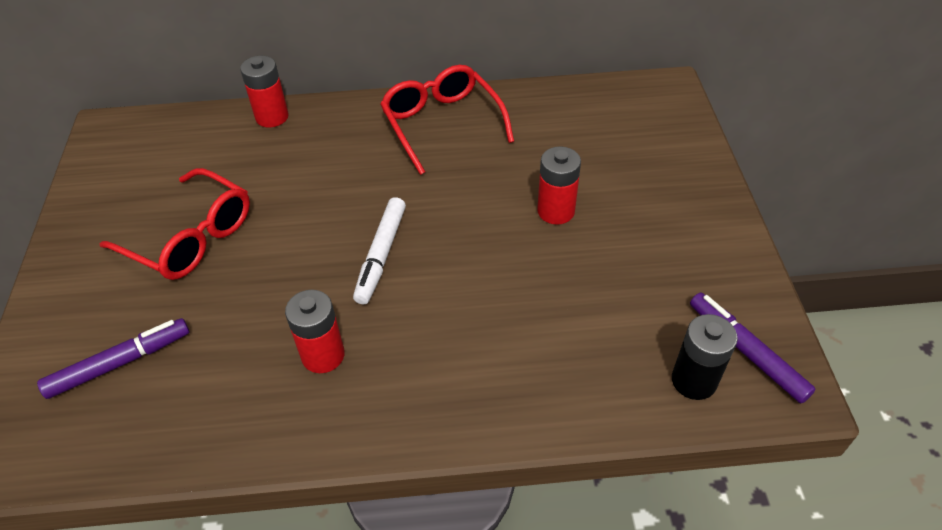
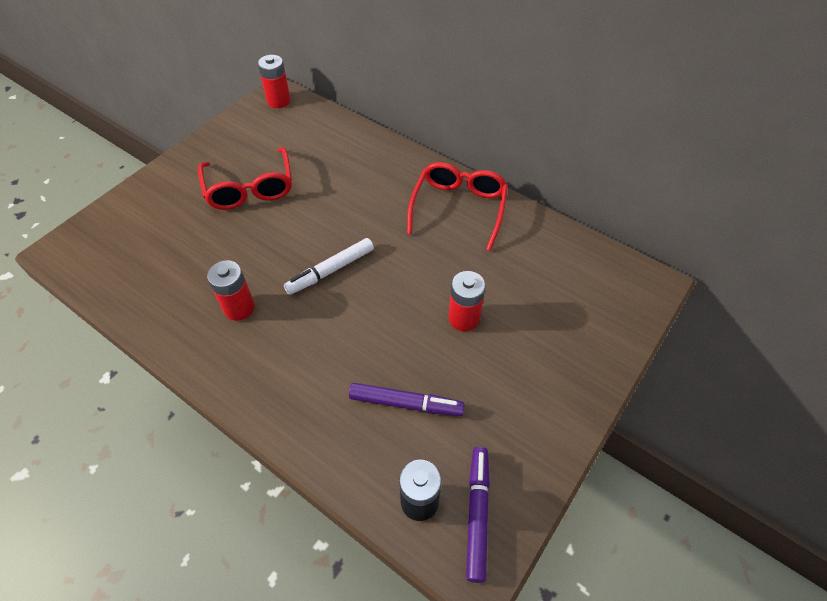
camera: 40 degrees right, 5 degrees up
purple marker [37,318,190,399] -> purple marker moved to [349,383,465,416]
red battery [240,56,289,127] -> red battery moved to [258,55,291,108]

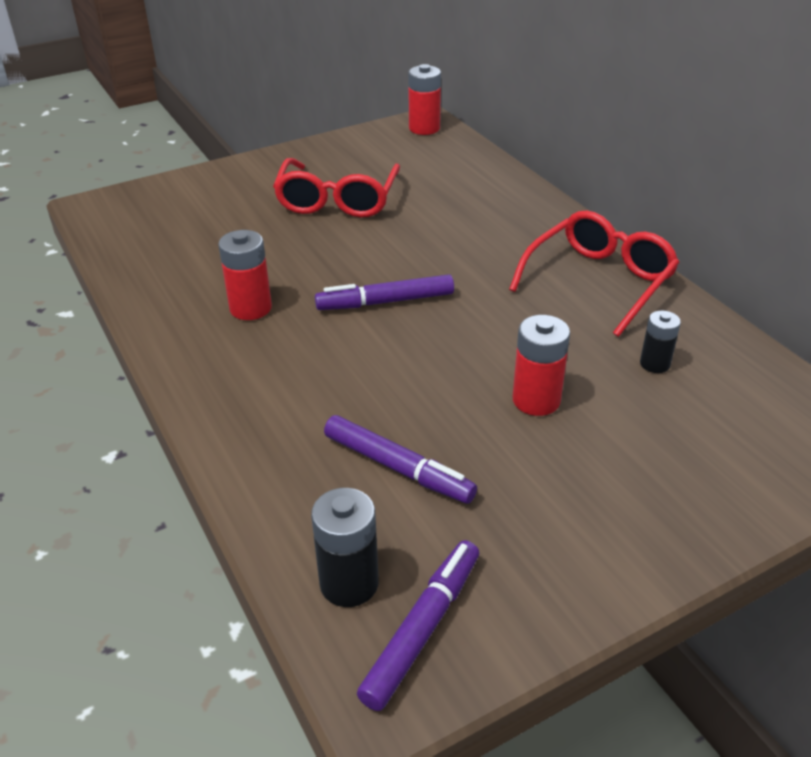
camera: 25 degrees right, 15 degrees down
white marker [284,238,374,295] -> purple marker [315,274,454,310]
none -> black battery [640,310,681,373]

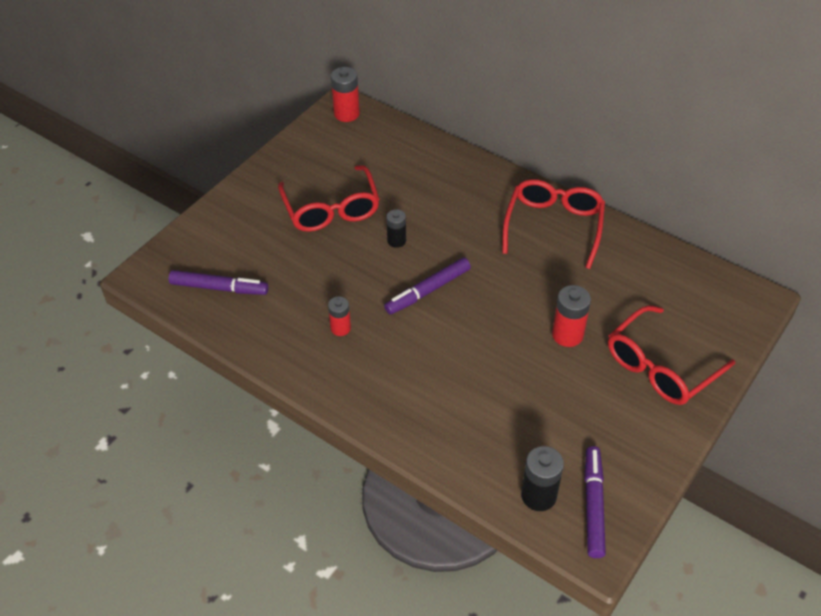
camera: 25 degrees left, 10 degrees up
red battery [218,230,272,320] -> red battery [328,296,351,336], size x0.65
purple marker [324,415,477,504] -> purple marker moved to [169,270,269,295]
black battery [640,310,681,373] -> black battery moved to [386,209,406,248]
none -> red glasses [608,305,735,405]

